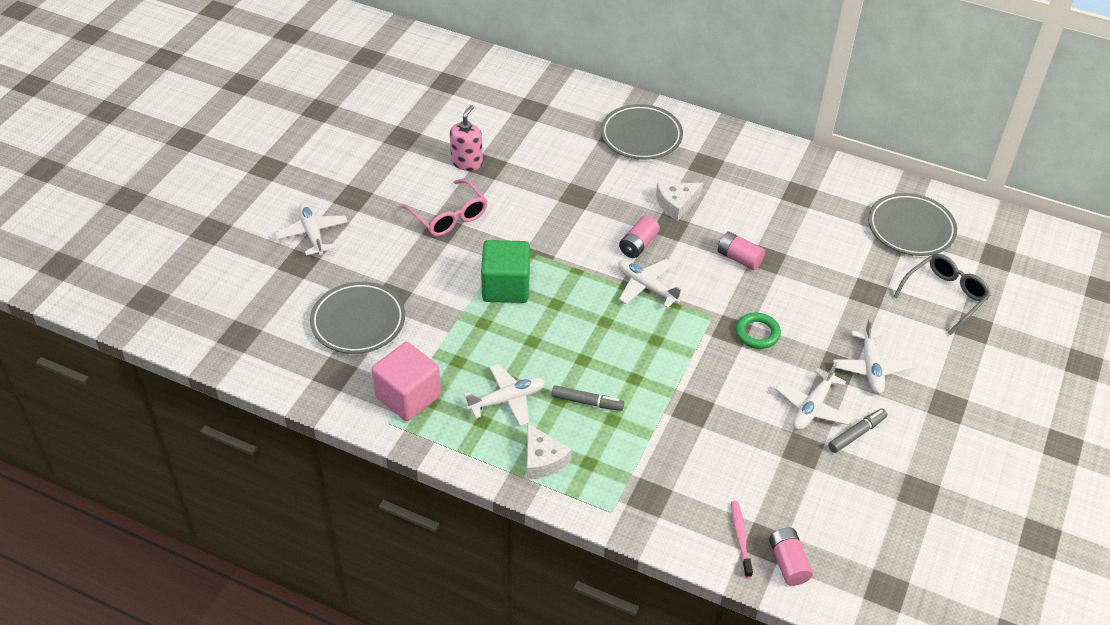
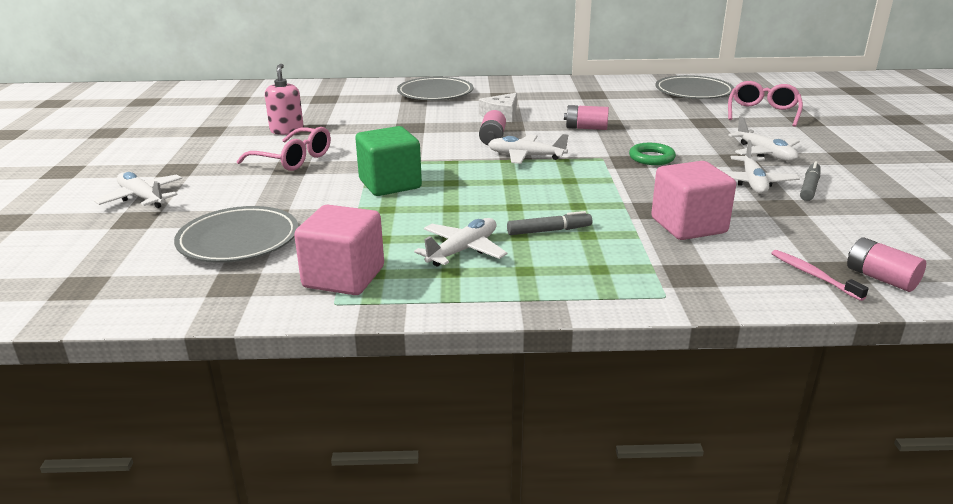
camera: 25 degrees left, 20 degrees down
white cheese [527,424,572,479] -> none
grey glasses [894,254,991,335] -> pink glasses [728,81,803,127]
none -> pink cube [651,161,736,240]

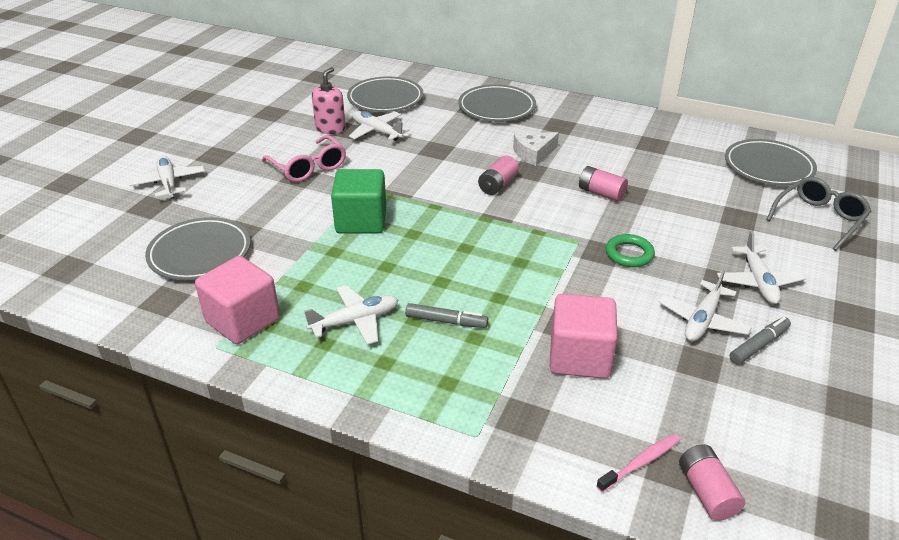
camera: 25 degrees right, 10 degrees up
white plane [488,134,569,164] -> white plane moved to [349,111,410,141]
pink glasses [728,81,803,127] -> grey glasses [766,177,871,251]
pink toothbrush [771,250,869,301] -> pink toothbrush turned 60 degrees clockwise [596,434,680,492]
none -> grey plate [347,76,423,112]

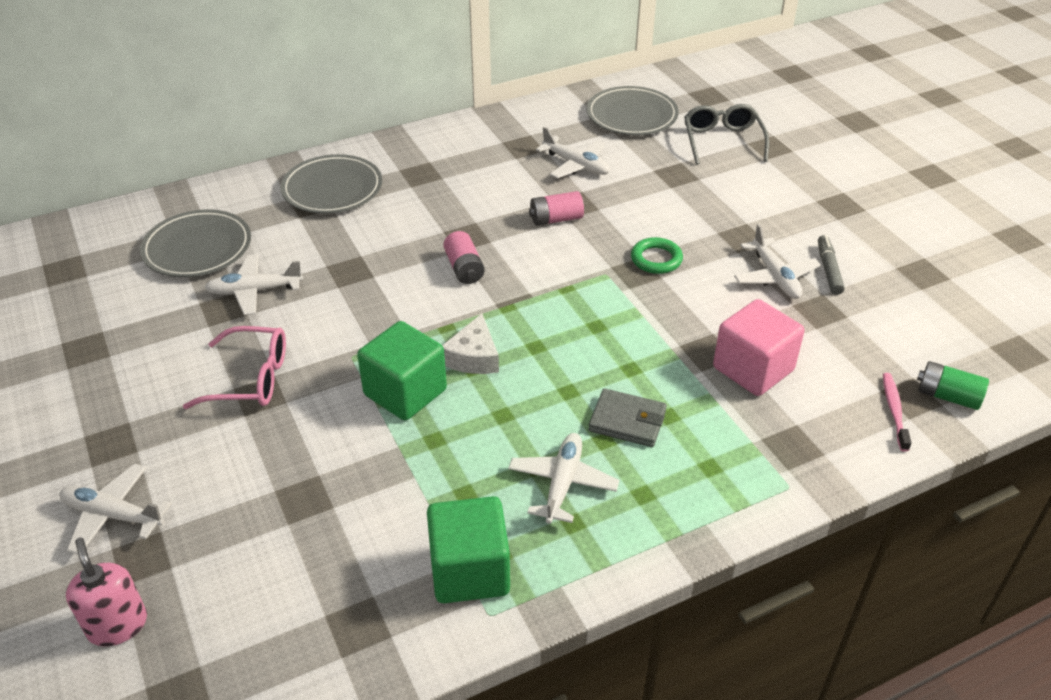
camera: 50 degrees left, 5 degrees up
grey plate [145,217,251,280] -> none
pink cube [195,256,280,344] -> green cube [427,496,510,603]
pink soap dispenser [312,67,346,134] -> pink soap dispenser moved to [66,538,147,647]
grey marker [405,303,488,328] -> grey wallet [589,389,667,447]
white cheese [513,132,559,166] -> white cheese moved to [442,314,499,374]
pink battery [679,444,745,521] -> green battery [917,361,989,410]
white plane [717,231,807,304] -> white plane moved to [536,127,610,178]

